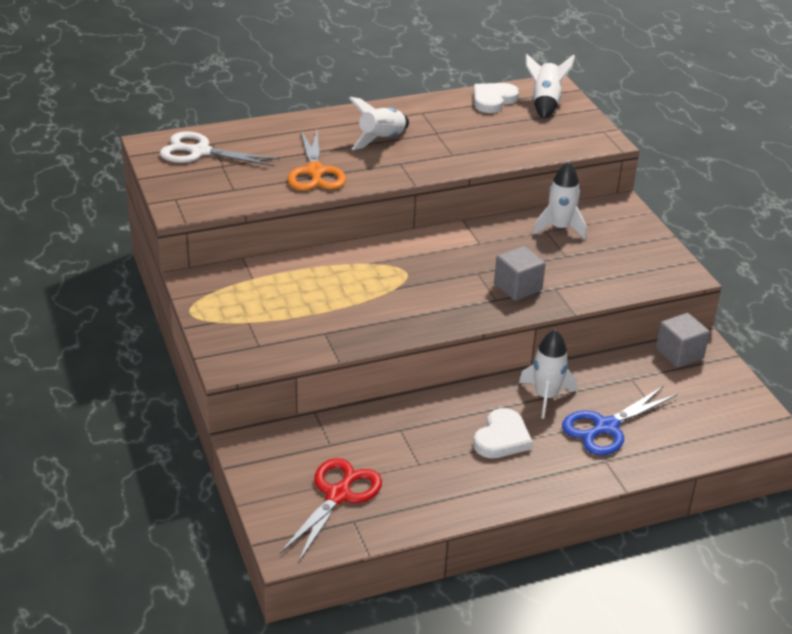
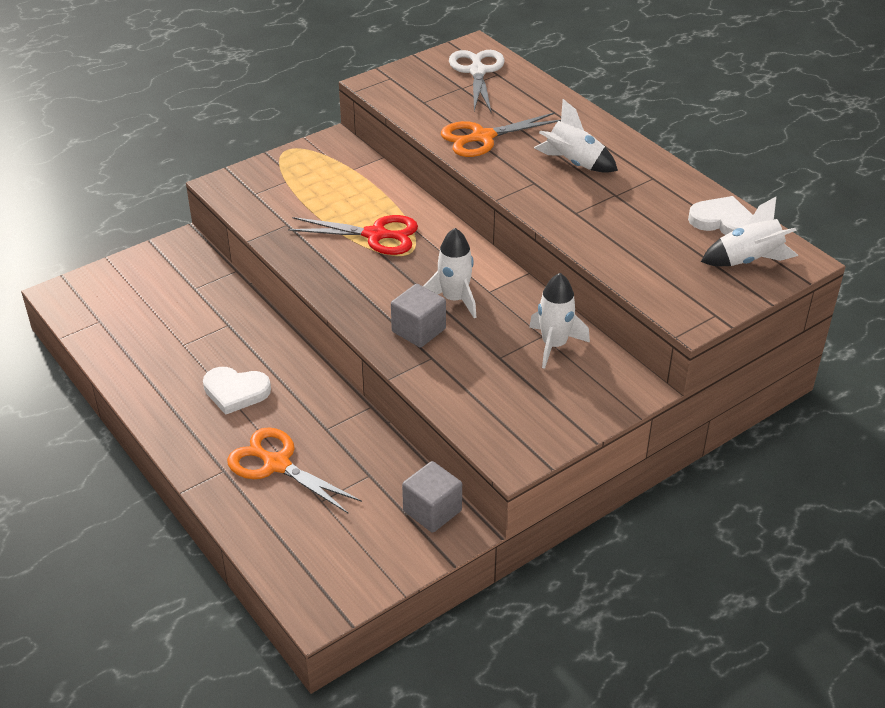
camera: 75 degrees right, 5 degrees up
red scissors [280,458,382,563] -> red scissors moved to [288,215,418,255]
white rocket [519,330,577,419] -> white rocket moved to [423,228,476,318]
blue scissors [562,386,677,456] -> orange scissors [227,427,362,513]

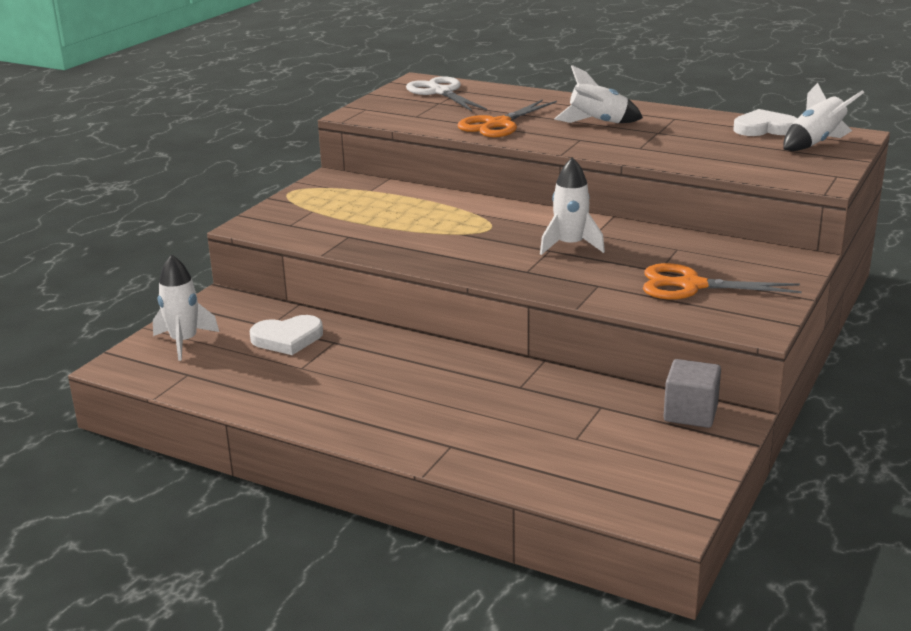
camera: 25 degrees left, 15 degrees down
white heart [203,367,271,415] -> white heart moved to [250,315,323,355]
orange scissors [227,427,362,513] -> orange scissors moved to [643,263,802,300]
red scissors [288,215,418,255] -> none
grey cube [391,284,446,348] -> none
white rocket [529,273,590,369] -> white rocket moved to [153,254,219,361]

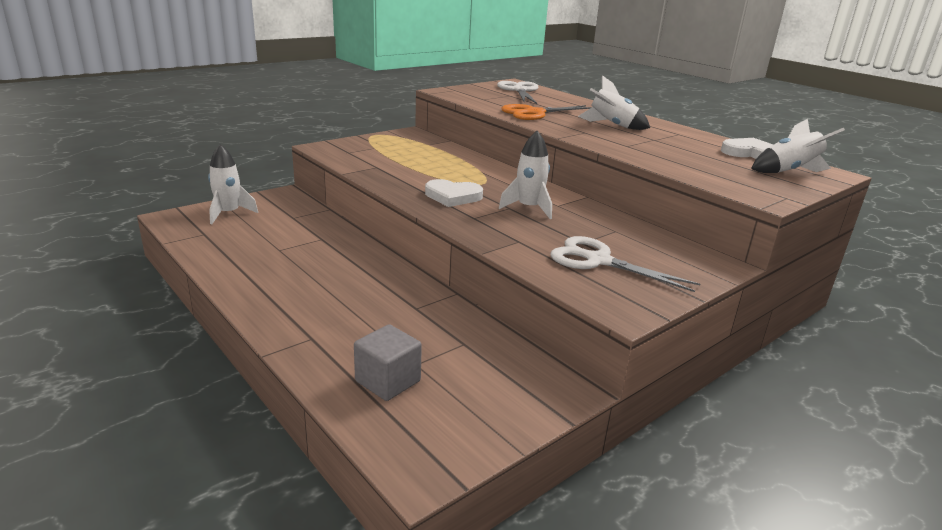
camera: 20 degrees right, 0 degrees up
white heart [250,315,323,355] -> white heart moved to [425,179,483,207]
orange scissors [643,263,802,300] -> white scissors [550,236,700,292]
grey cube [663,359,721,428] -> grey cube moved to [354,324,422,401]

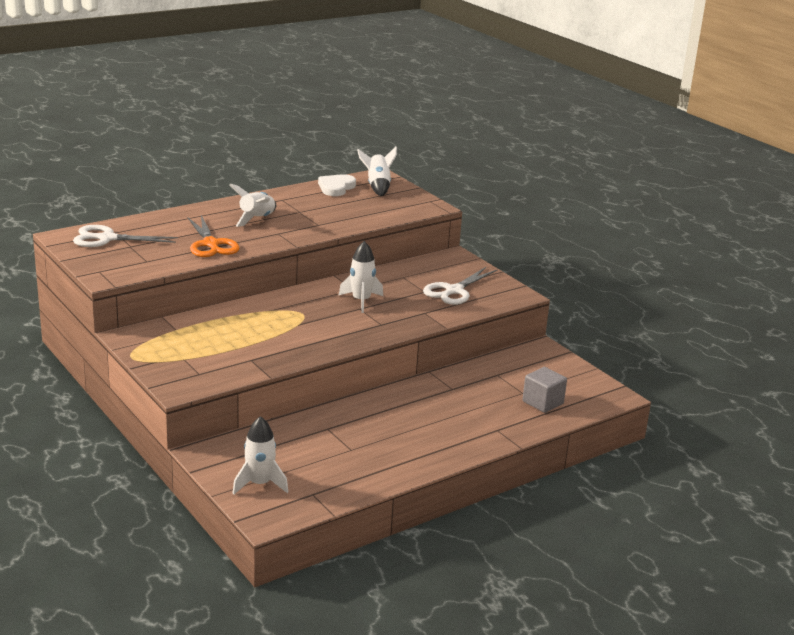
camera: 85 degrees left, 0 degrees up
white heart [425,179,483,207] -> none

